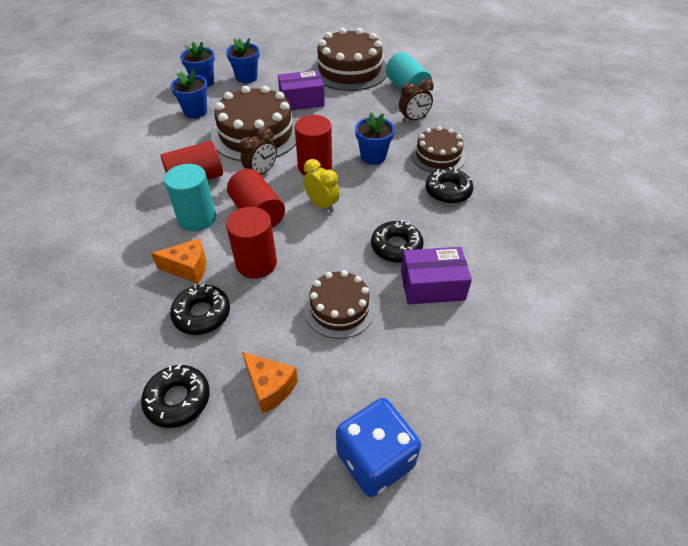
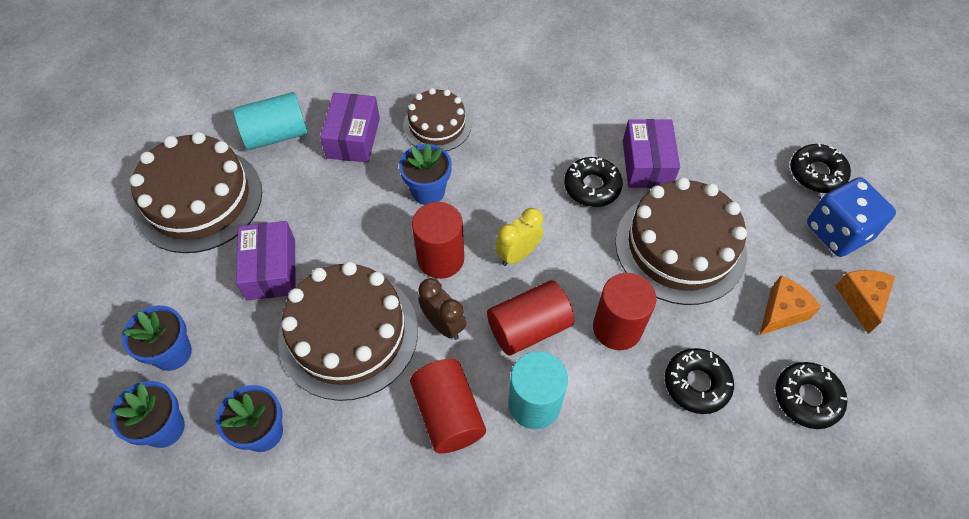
camera: 85 degrees left, 10 degrees up
orange cheese [151,238,206,284] -> orange cheese moved to [835,270,895,334]
brown cake [304,270,375,339] -> brown cake [615,177,747,305], size x1.71
brown clock [399,79,434,122] -> purple box [320,92,380,163]
black donut [426,167,473,204] -> black donut moved to [790,143,851,193]

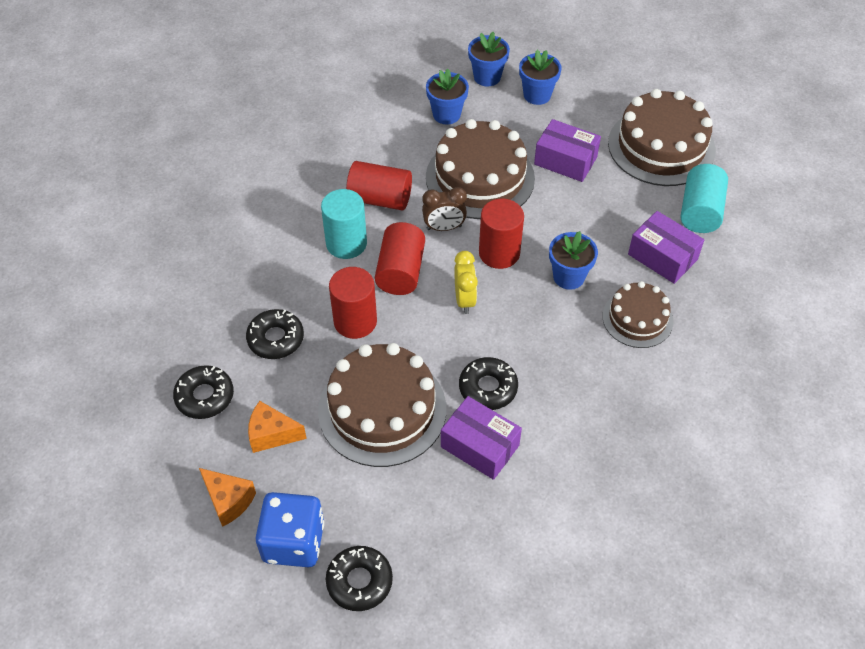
camera: 125 degrees right, 5 degrees down
orange cheese [760,276,821,335] -> orange cheese turned 105 degrees clockwise [248,401,307,453]

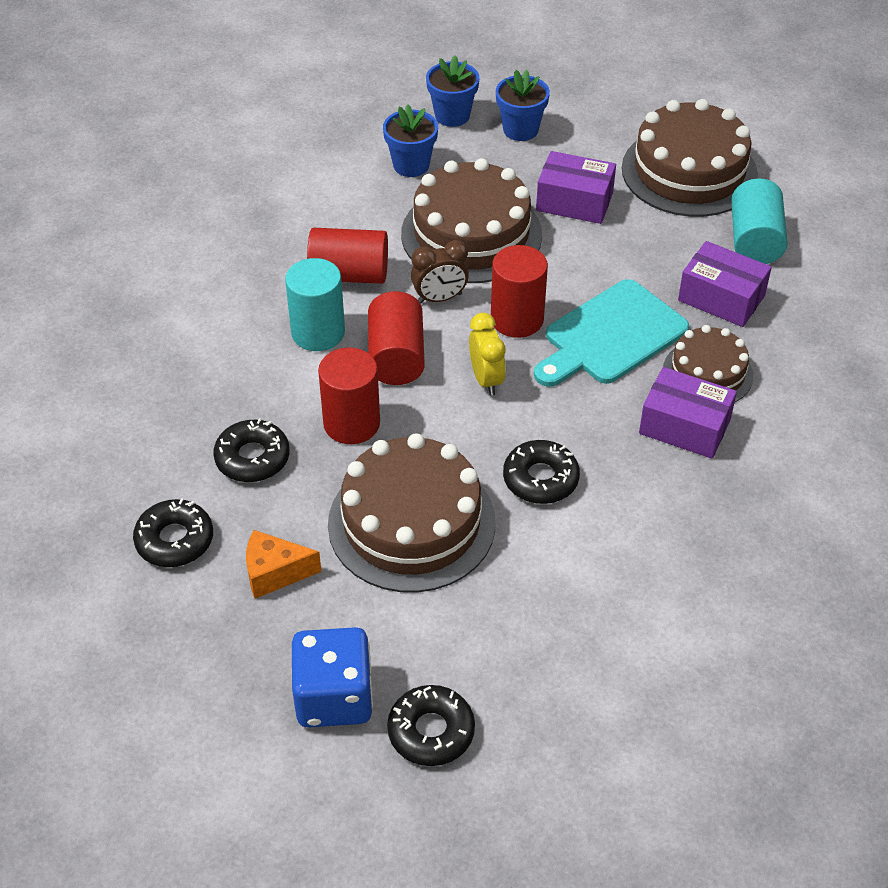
camera: 10 degrees left, 5 degrees down
orange cheese [199,468,256,527] -> none
purple box [441,396,522,480] -> purple box moved to [639,367,737,459]
blue flower pot [549,231,598,290] -> turquoise cutting board [534,279,689,387]

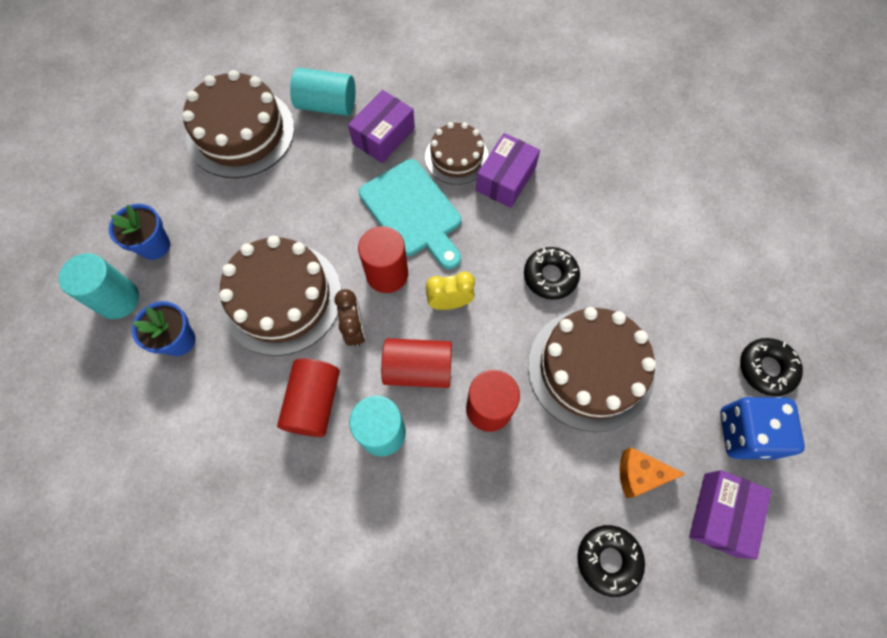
camera: 85 degrees left, 20 degrees up
black donut [213,418,290,482] -> none
orange cheese [246,530,322,599] -> orange cheese turned 90 degrees clockwise [620,447,685,498]
blue flower pot [426,55,479,127] -> turquoise cylinder [58,253,139,319]
purple box [536,151,616,224] -> purple box moved to [689,470,771,560]

